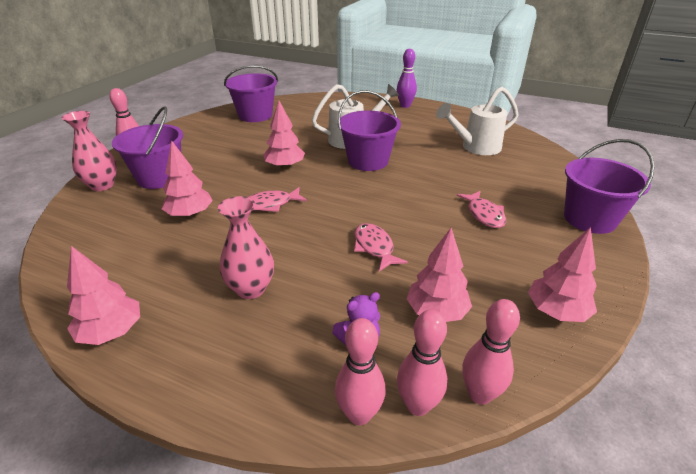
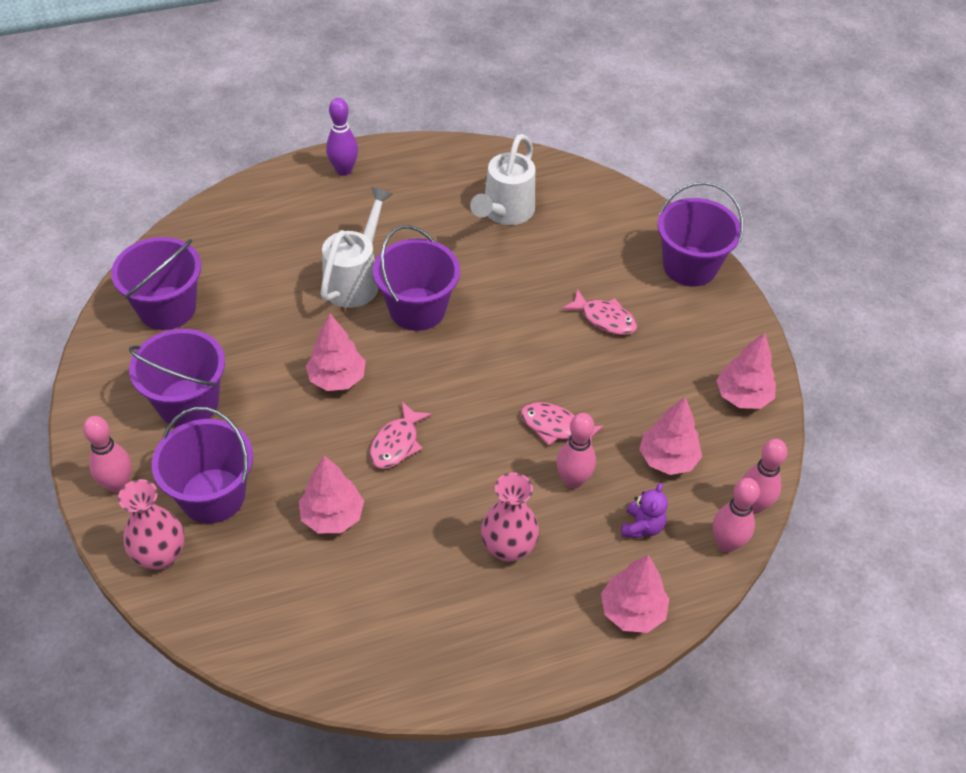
camera: 45 degrees left, 15 degrees up
pink tree [67,246,140,345] -> pink tree moved to [601,554,669,633]
pink bowling pin [335,318,385,425] -> pink bowling pin moved to [556,413,596,489]
none -> purple bucket [129,329,225,427]

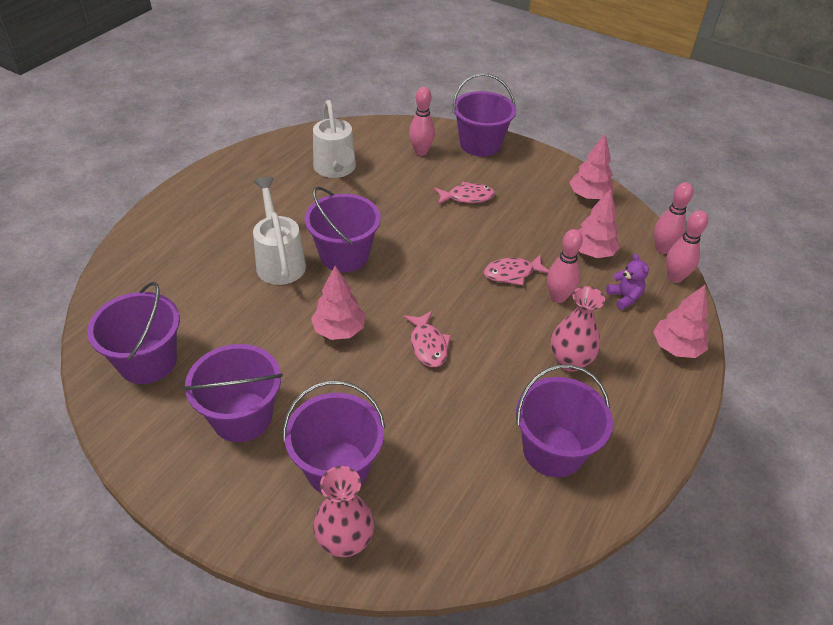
camera: 40 degrees left, 5 degrees down
pink bowling pin [83,416,132,493] -> pink bowling pin moved to [409,87,435,156]
pink tree [298,455,364,533] -> none
purple bowling pin [326,98,358,176] -> none
none -> purple bucket [516,364,613,477]

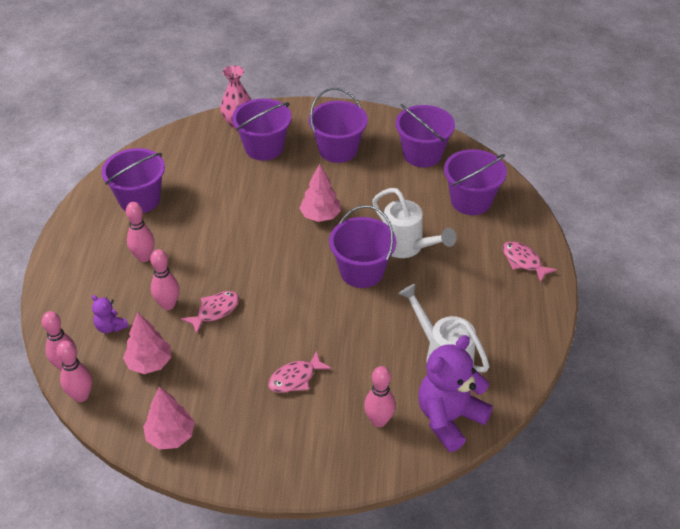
camera: 155 degrees right, 0 degrees up
pink fish [403,311,451,367] -> pink fish moved to [502,241,557,283]
purple bucket [453,73,516,157] -> purple bucket moved to [444,149,507,215]
pink vase [551,286,605,372] -> pink bowling pin [126,202,154,262]
pink tree [653,285,709,358] -> none
none -> purple teddy bear [418,335,493,452]

